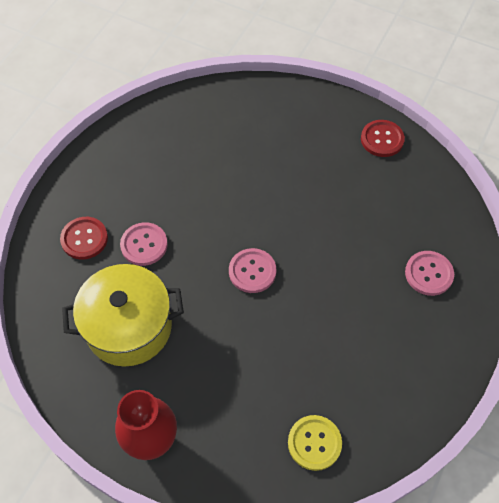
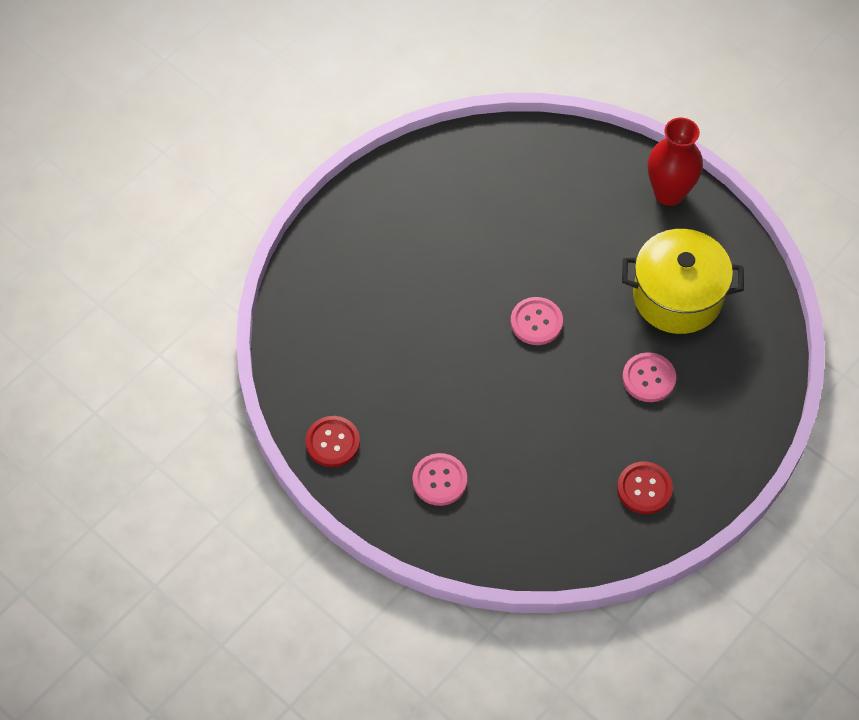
camera: 165 degrees left, 0 degrees up
red button [60,217,108,260] -> red button moved to [617,462,673,514]
yellow button [288,415,342,471] -> none
pink button [405,251,454,296] -> pink button moved to [412,453,467,506]

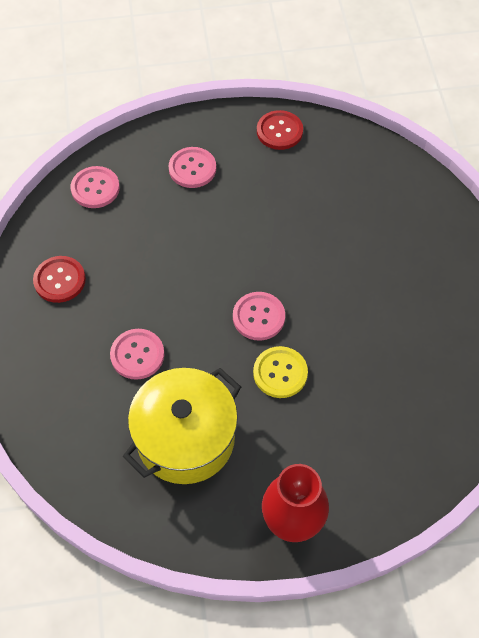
camera: 130 degrees right, 0 degrees up
none -> pink button [71,166,120,208]
none -> yellow button [253,346,308,398]

